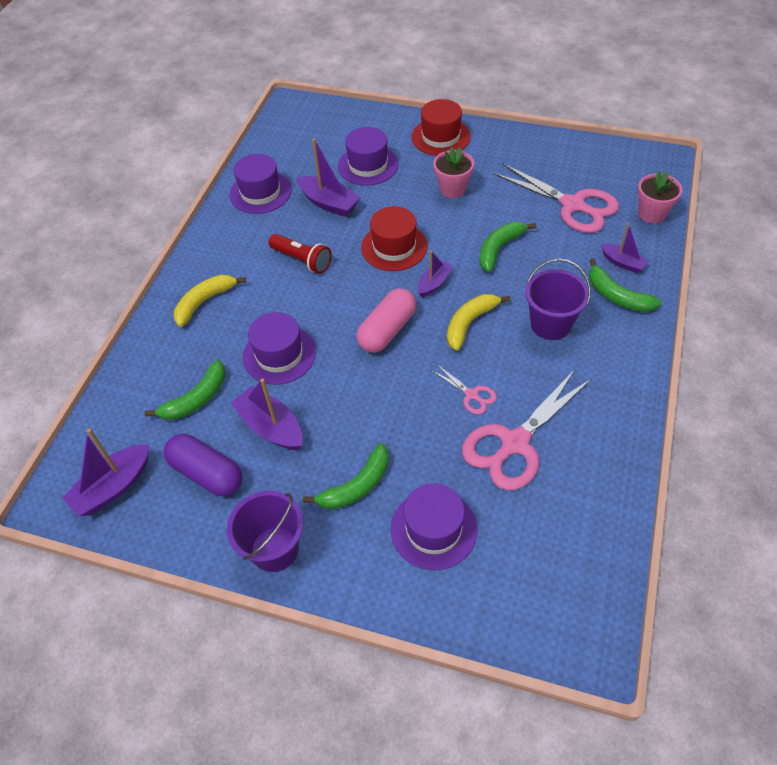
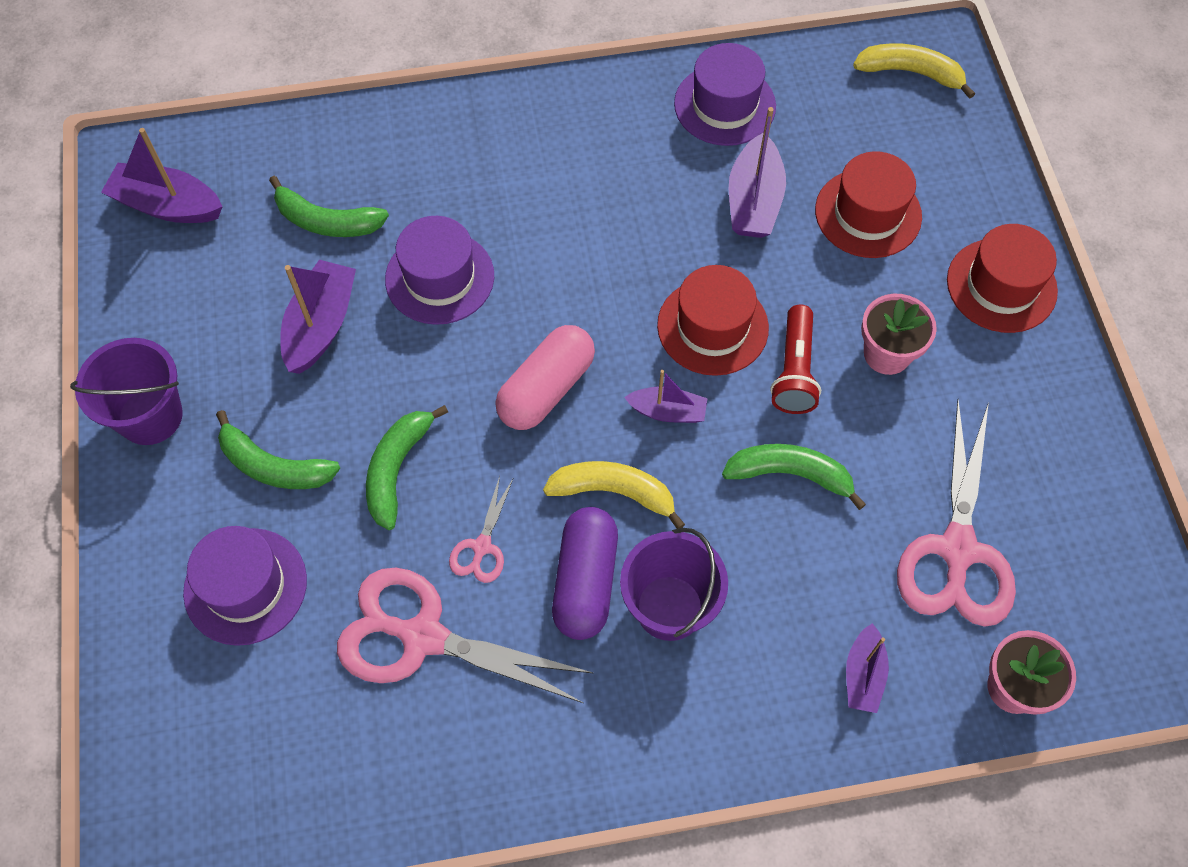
camera: 60 degrees right, 10 degrees up
purple capsule [164,434,243,496] -> purple capsule moved to [552,507,618,640]
yellow banana [174,275,246,327] -> yellow banana moved to [853,43,975,99]
red flashlight [269,234,332,273] -> red flashlight moved to [770,305,821,414]
purple hat [338,127,399,186] -> red hat [815,151,922,258]
pink capsule [356,288,416,353] -> pink capsule turned 60 degrees counterclockwise [495,325,595,430]
green banana [589,258,661,312] -> green banana moved to [366,405,448,530]

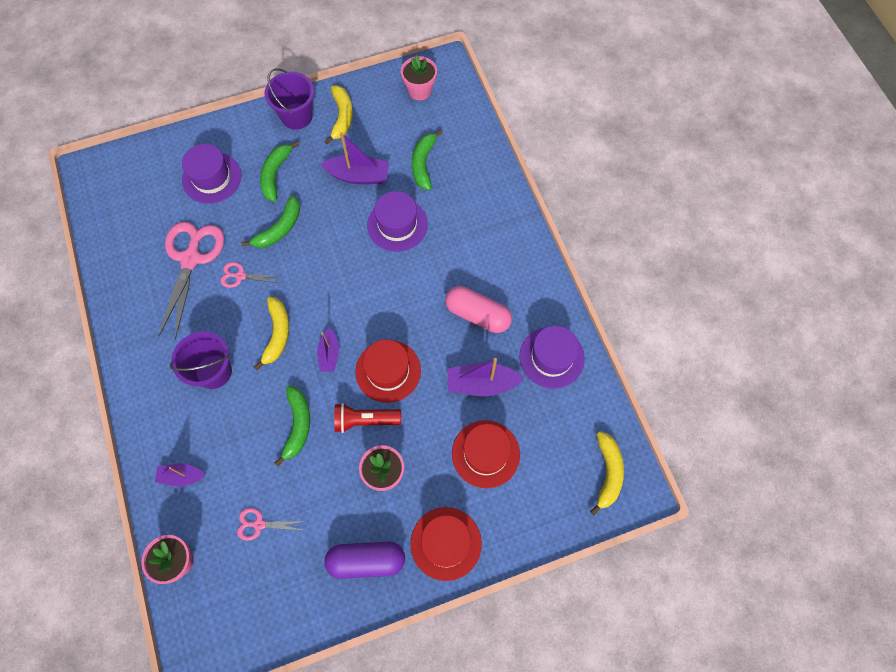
camera: 80 degrees right, 5 degrees up
purple boat [101,128,223,223] -> pink flower pot [401,56,437,100]
green banana [366,405,448,530] -> green banana turned 120 degrees clockwise [241,195,300,248]
pink capsule [495,325,595,430] -> pink capsule moved to [445,286,512,333]
purple capsule [552,507,618,640] -> purple capsule moved to [324,542,405,579]
pink scissors [897,399,1016,627] -> pink scissors [237,508,301,541], size x0.47
none -> yellow banana [325,85,353,145]

